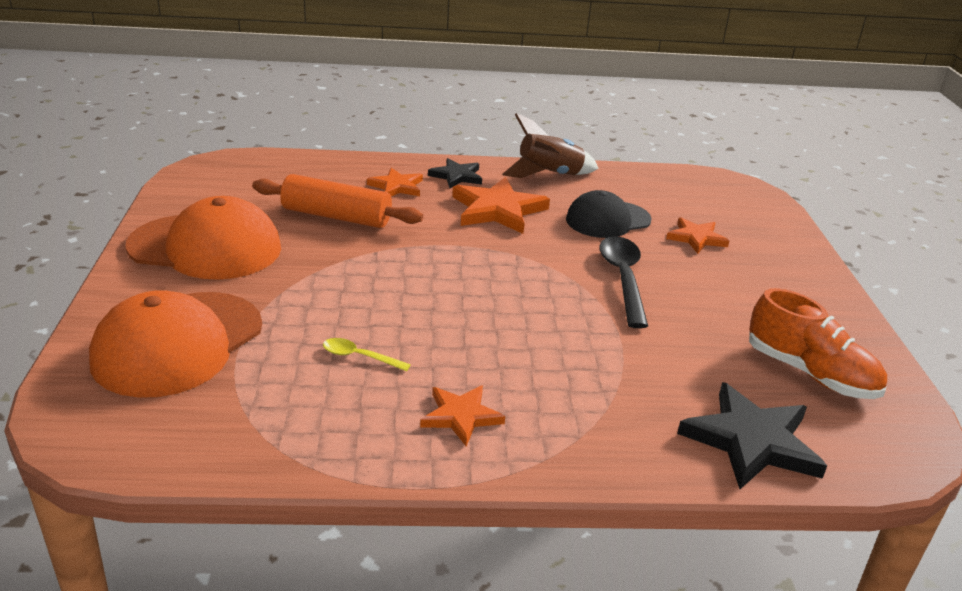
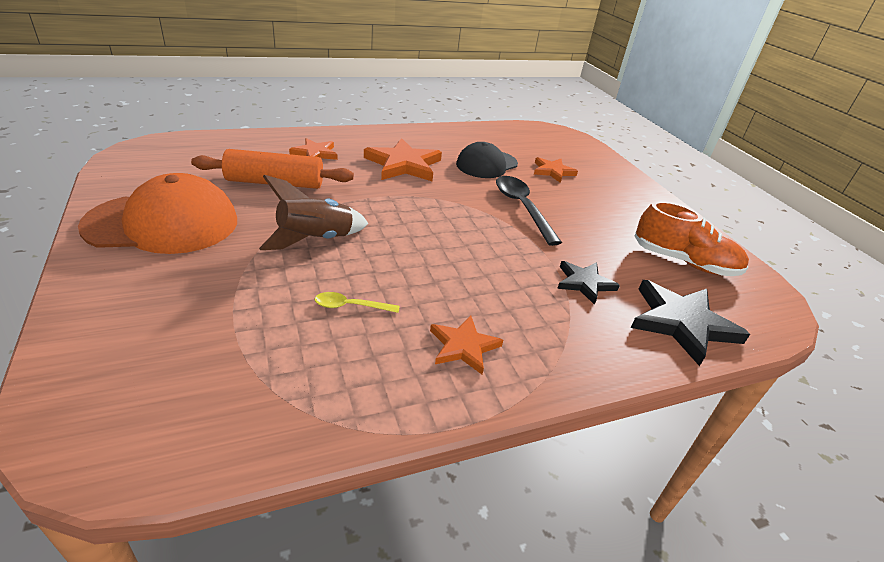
camera: 20 degrees left, 5 degrees up
orange cap [89,290,262,398] -> none
black star [428,158,482,189] -> black star moved to [557,261,620,305]
brown rocket [503,113,599,178] -> brown rocket moved to [259,175,369,250]

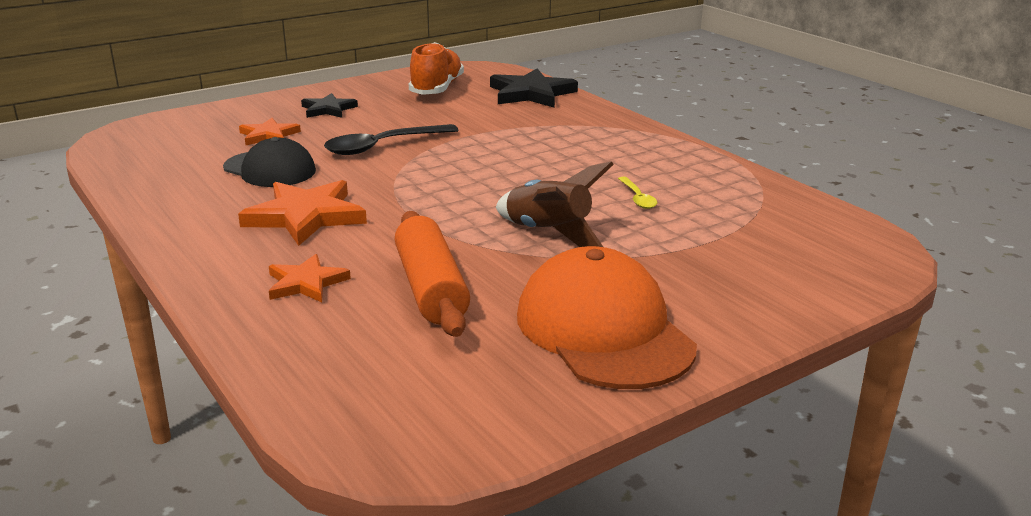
camera: 100 degrees left, 10 degrees down
orange star [430,315,503,374] -> none
black star [557,261,620,305] -> black star moved to [301,93,358,118]

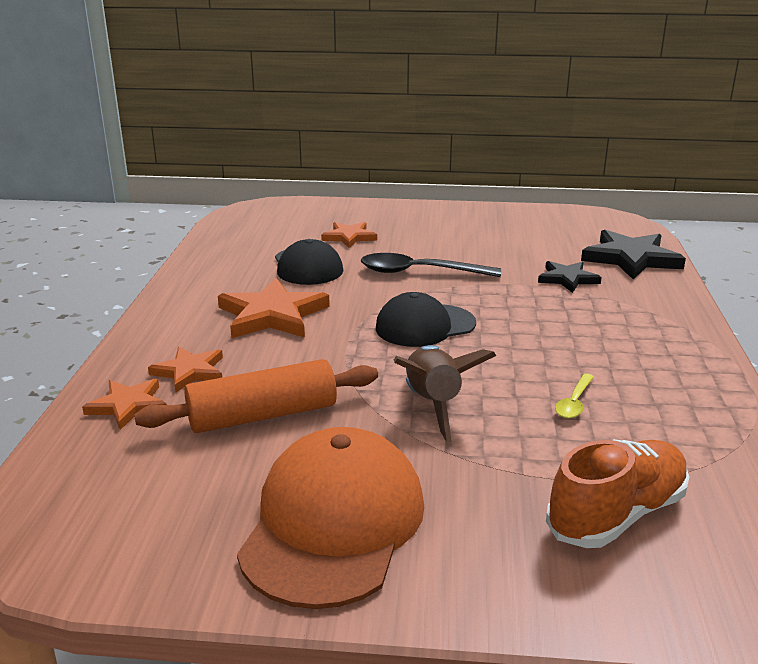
camera: 40 degrees right, 0 degrees up
black star [301,93,358,118] -> black star moved to [538,261,602,293]
orange rolling pin [395,211,470,337] -> orange rolling pin turned 45 degrees clockwise [134,359,378,433]
orange shoe [409,42,464,95] -> orange shoe moved to [546,439,689,548]
none -> orange star [82,379,167,430]
none -> black cap [376,292,476,347]

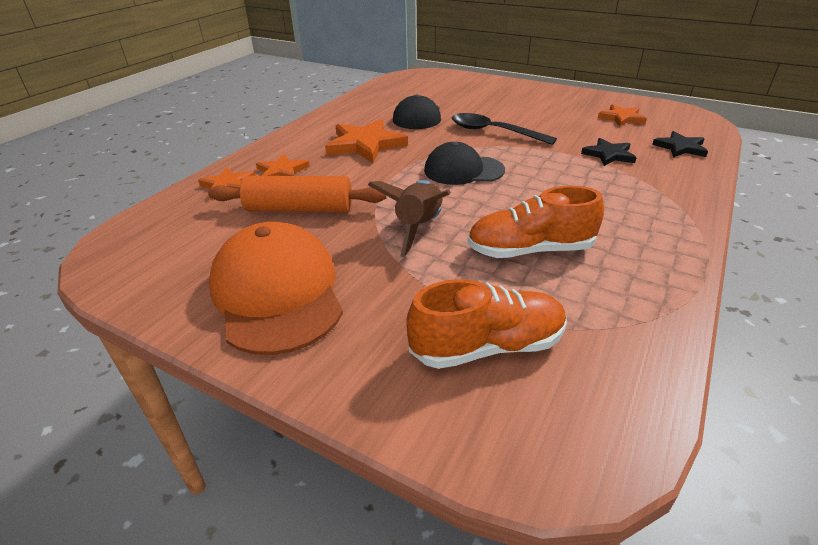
camera: 25 degrees right, 10 degrees up
orange cap [237,427,424,609] -> orange cap turned 60 degrees counterclockwise [209,222,343,355]
orange star [321,222,377,248] -> orange star moved to [598,104,647,127]
yellow spoon [555,373,594,419] -> orange shoe [467,186,604,258]
black star [581,230,686,279] -> black star [652,131,708,158], size x0.60

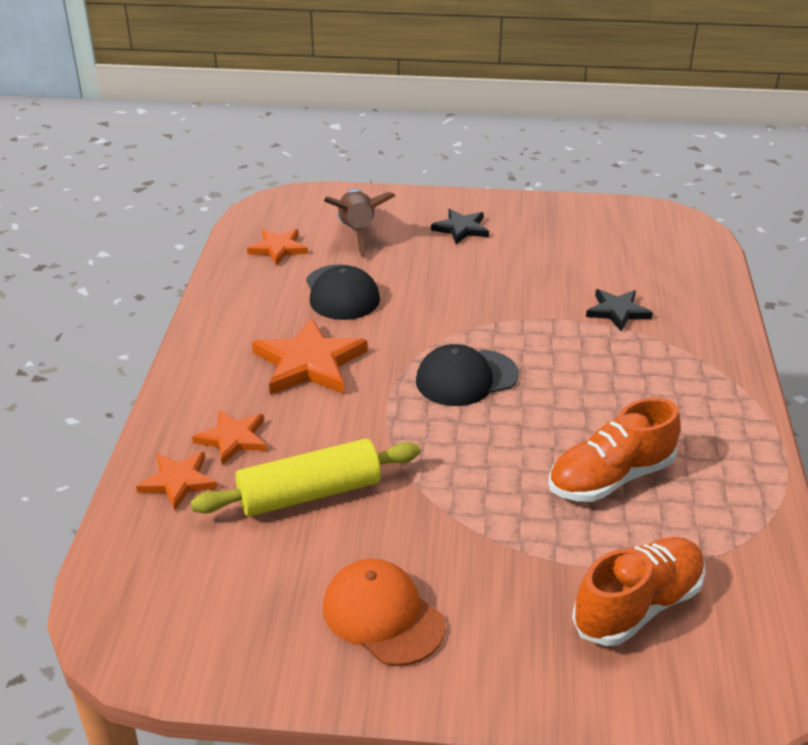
camera: 25 degrees left, 0 degrees up
orange rolling pin [208,176,387,213] -> yellow rolling pin [190,439,420,516]
orange cap [209,222,343,355] -> orange cap [323,559,445,666], size x0.65
brown rocket [368,180,451,257] -> brown rocket moved to [324,189,395,257]
black spoon [452,113,557,145] -> none
orange star [598,104,647,127] -> orange star moved to [247,229,308,266]
black star [652,131,708,158] -> black star moved to [431,209,489,244]

